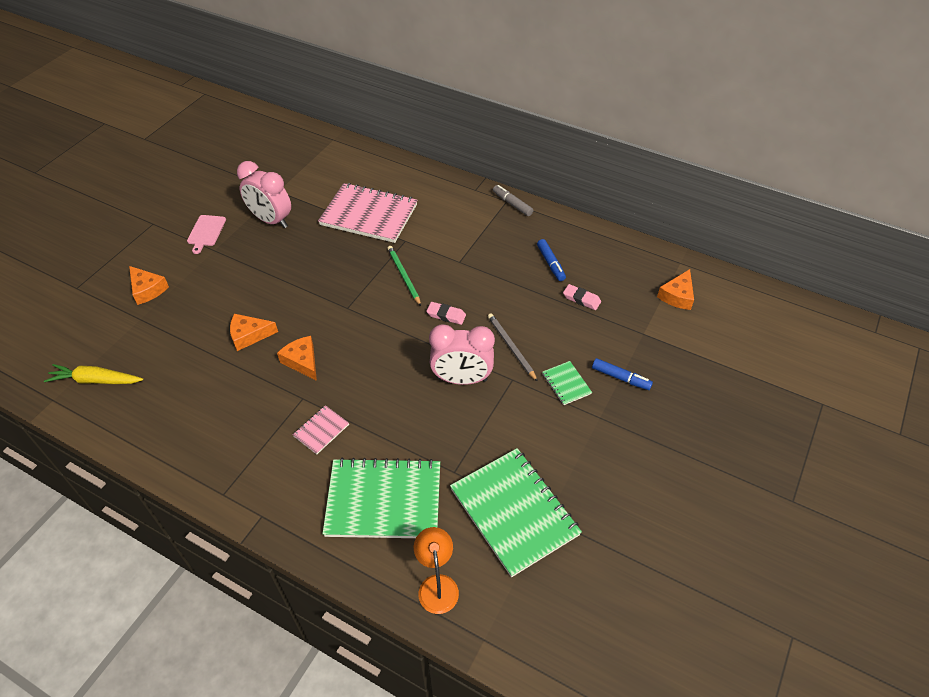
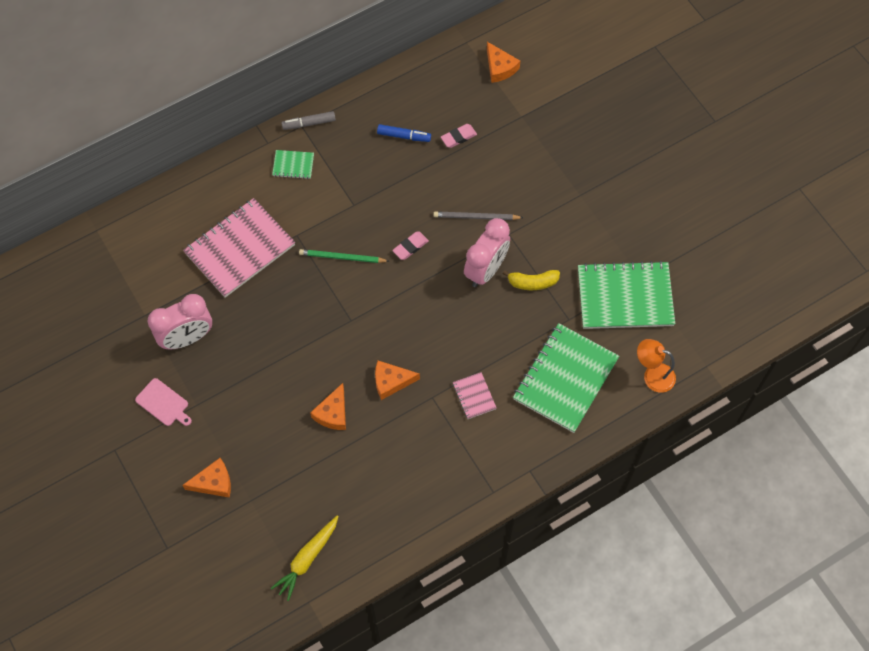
camera: 60 degrees left, 15 degrees up
green notebook [542,361,592,405] -> green notebook moved to [272,150,314,179]
blue marker [592,358,653,390] -> none
none -> yellow banana [502,270,560,290]

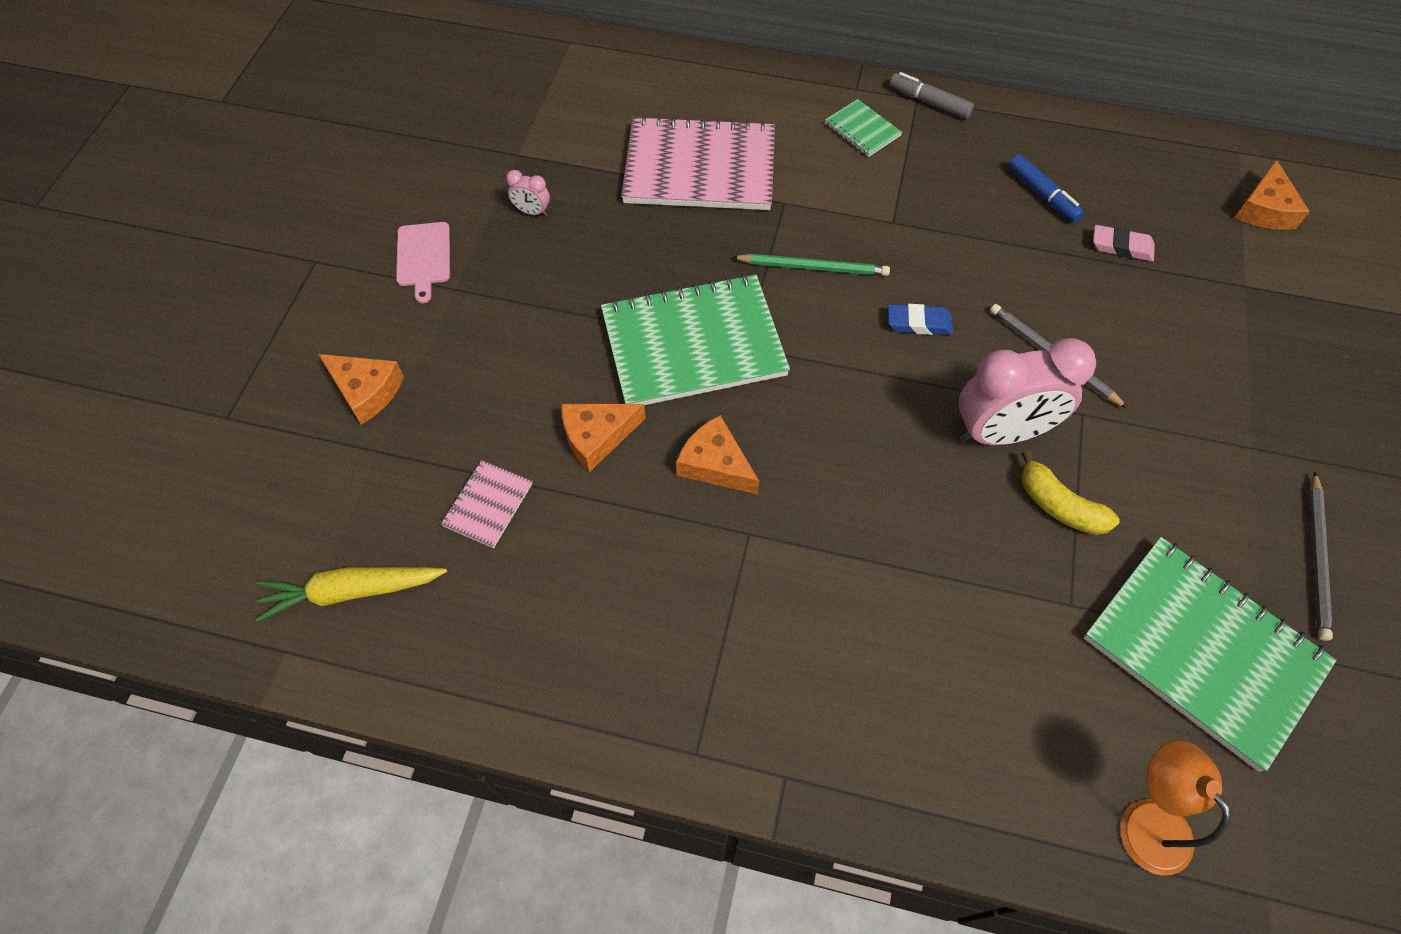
camera: 45 degrees right, 5 degrees down
pink clock [148,294,212,349] -> pink clock [506,170,550,216], size x0.42
green pencil [299,249,389,263] -> green pencil turned 135 degrees clockwise [732,254,890,276]
pink eraser [392,232,429,260] -> blue eraser [888,304,953,335]
pink notebook [453,372,497,419] -> pink notebook moved to [441,460,532,548]
green notebook [513,323,619,433] -> green notebook moved to [601,274,790,405]
none -> grey pencil [1309,472,1333,641]

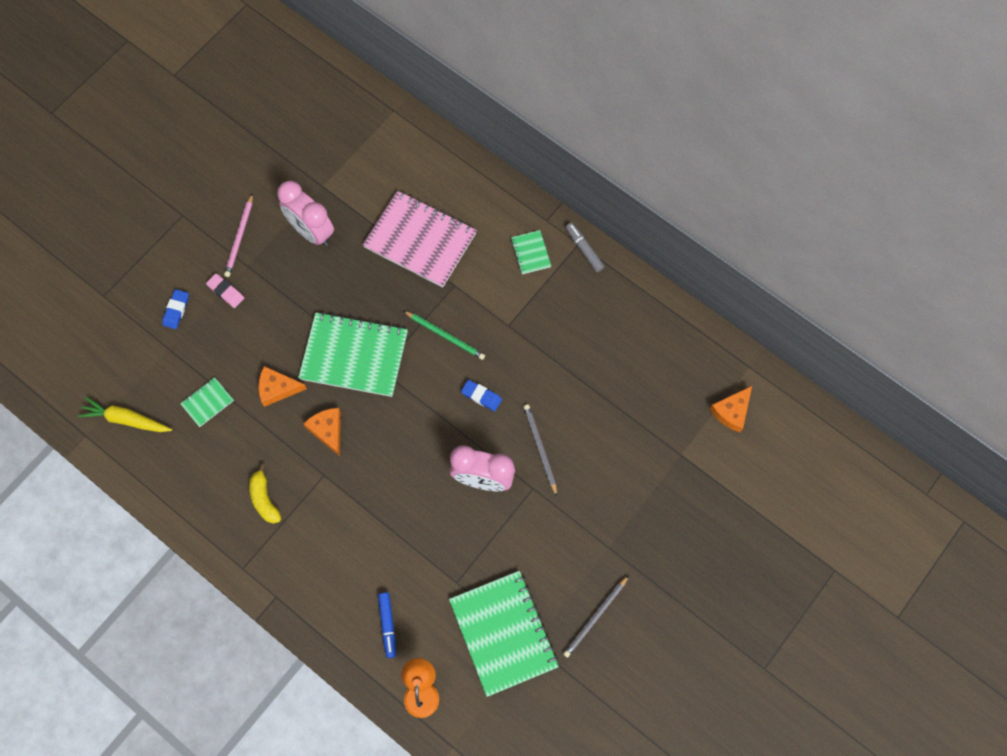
camera: 25 degrees right, 10 degrees up
orange cheese [318,354,404,424] -> blue eraser [163,289,189,329]
pink cutting board [396,222,450,303] -> pink pencil [224,193,253,277]
pink notebook [441,460,532,548] -> green notebook [180,377,234,427]
pink clock [506,170,550,216] -> pink clock [277,181,334,246], size x2.36
blue marker [1008,154,1084,223] -> blue marker moved to [378,592,396,658]
yellow banana [1021,450,1120,535] -> yellow banana moved to [249,464,281,524]
pink eraser [1093,225,1155,261] -> pink eraser moved to [206,273,244,308]

